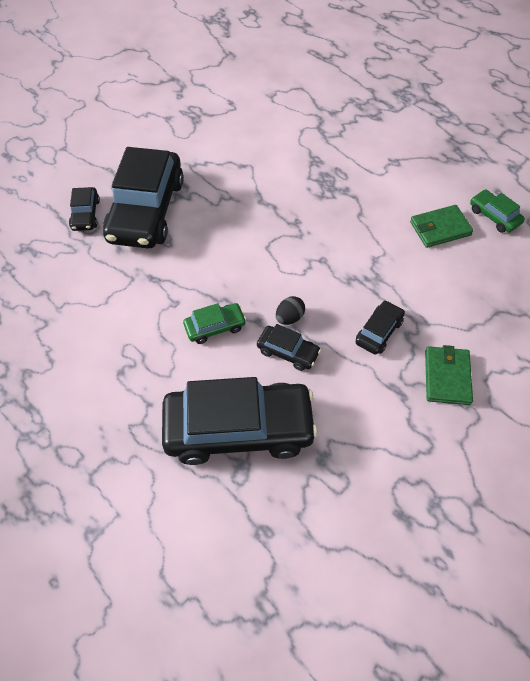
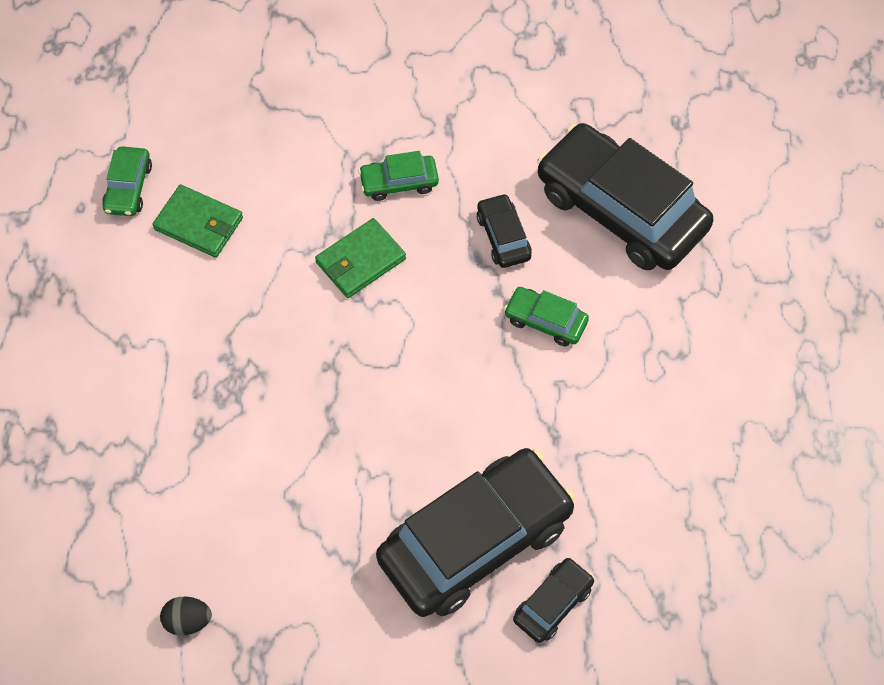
camera: 135 degrees left, 5 degrees up
black egg [276,296,305,325] -> black egg moved to [160,597,212,635]
black car [356,300,405,355] -> green car [358,151,439,201]
green wallet [425,345,473,405] -> green wallet moved to [315,218,406,298]

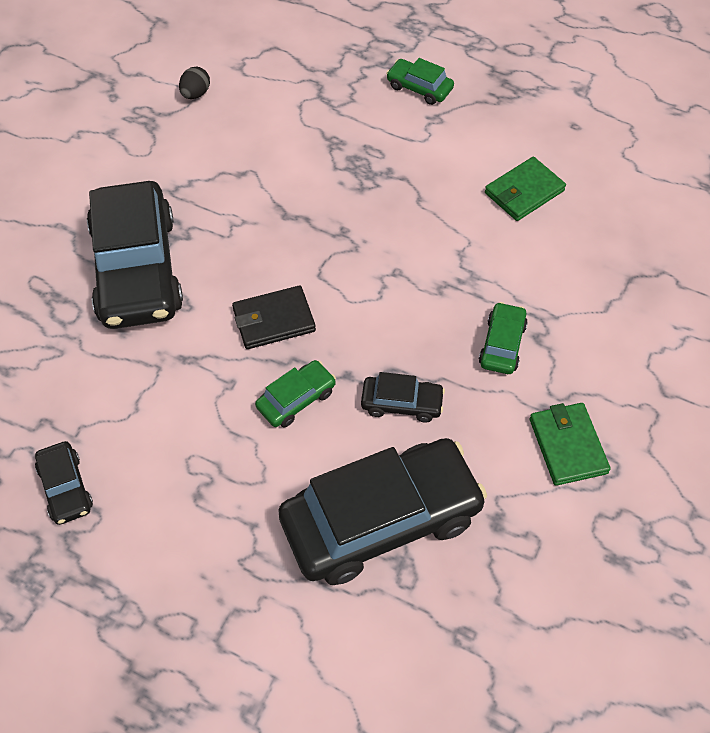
camera: 115 degrees right, 5 degrees down
green car [102,146,152,216] -> green car moved to [386,58,454,105]
green wallet [315,218,406,298] -> green wallet moved to [530,403,611,486]
black car [513,558,594,643] -> black car moved to [35,441,93,525]
none -> black wallet [232,286,316,349]

